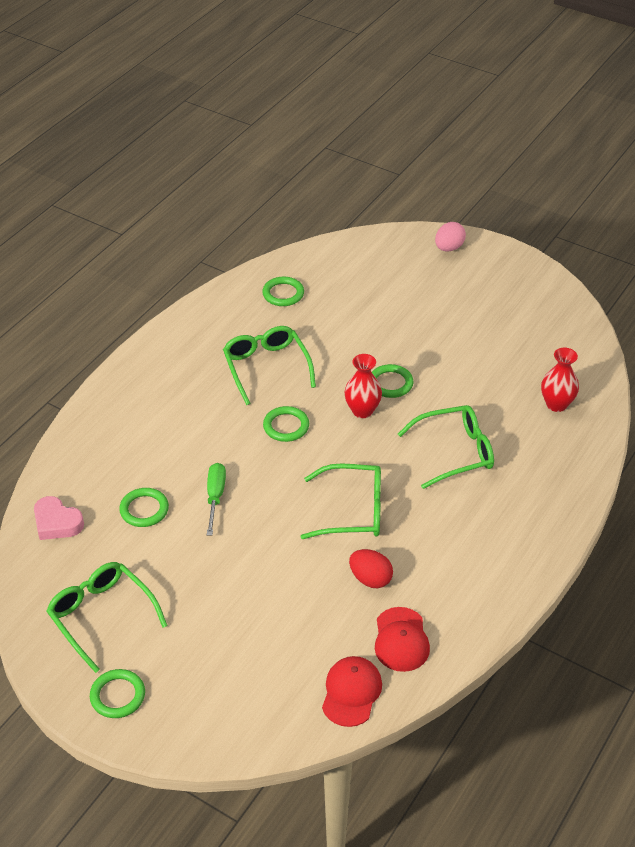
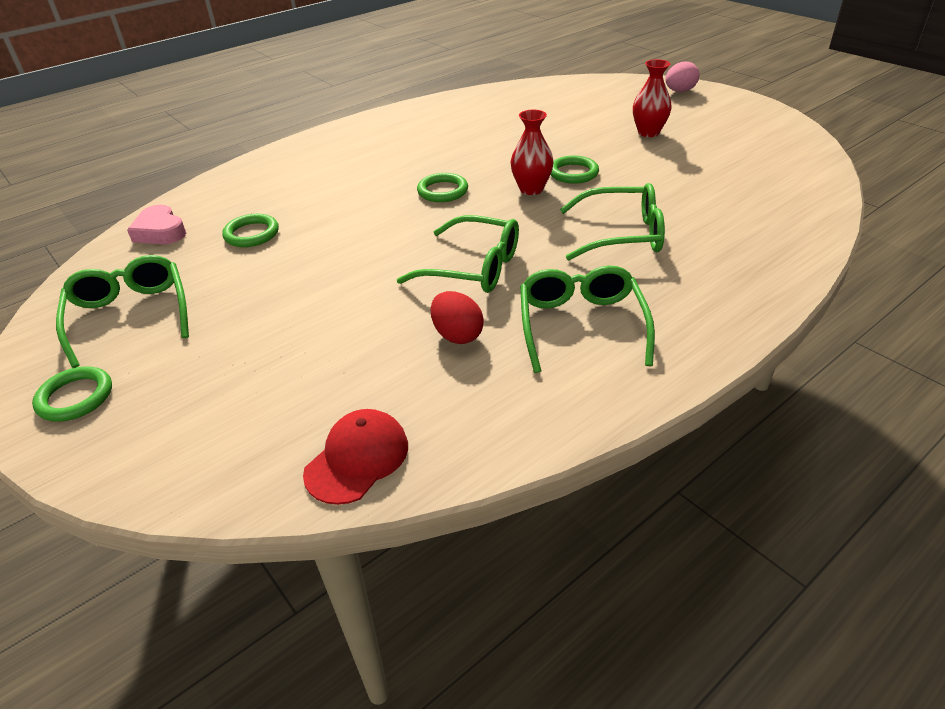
camera: 20 degrees right, 5 degrees down
green screwdriver [207,463,226,536] -> none
green glasses [223,326,316,405] -> green glasses moved to [520,266,655,373]
green ring [262,276,304,306] -> none
red cap [375,607,430,672] -> none
red vase [541,348,579,412] -> red vase moved to [633,59,672,137]

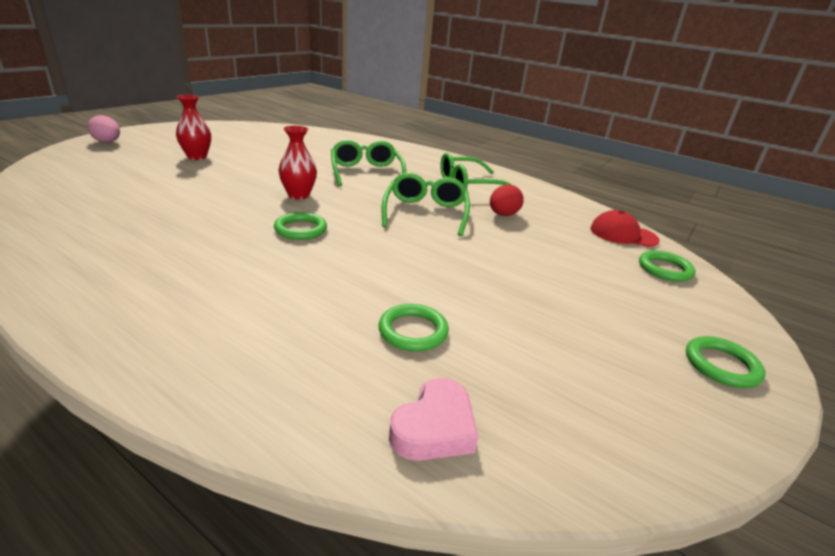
camera: 110 degrees left, 10 degrees down
green glasses [56,255,189,368] -> none
green ring [551,156,599,184] -> green ring moved to [639,251,696,282]

